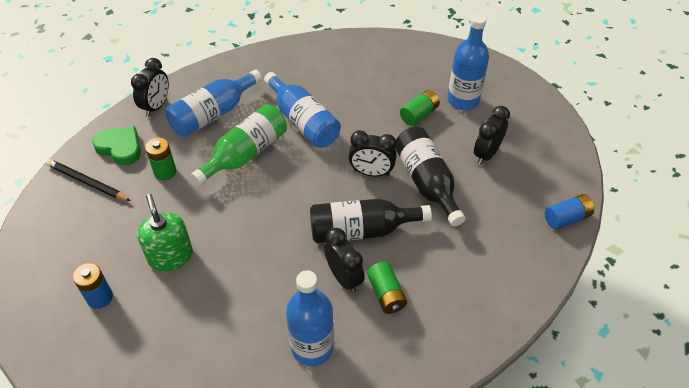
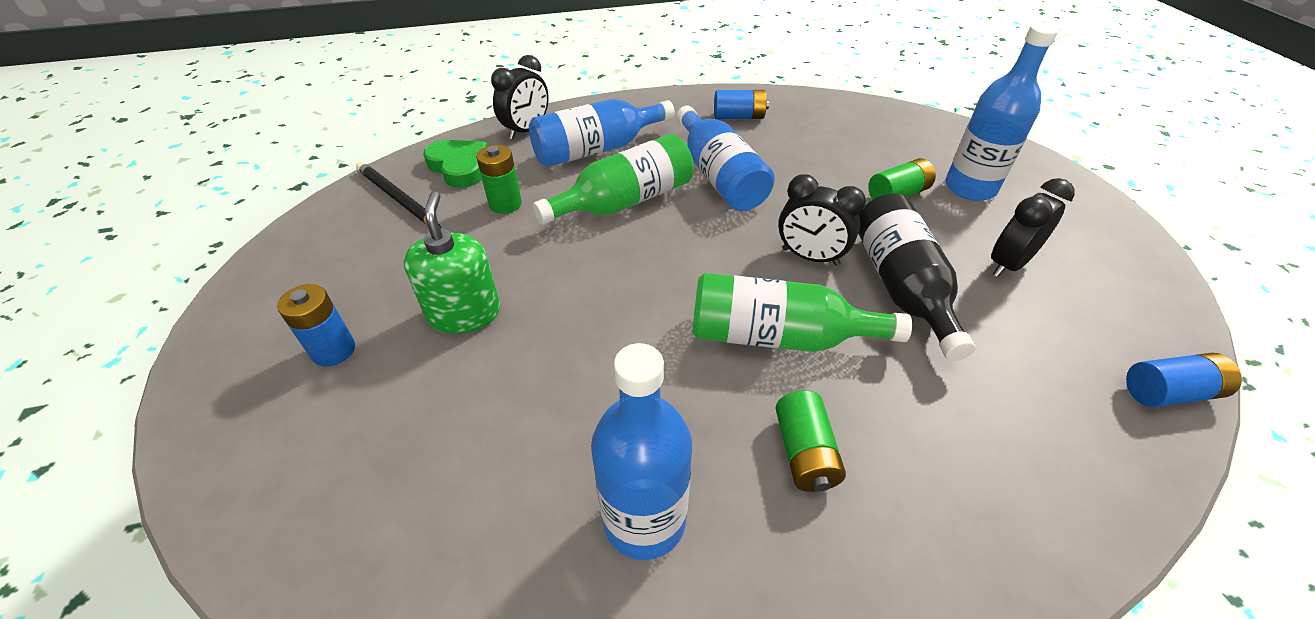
camera: 15 degrees right, 5 degrees down
black bottle [310,199,432,243] -> green bottle [693,273,912,352]
black clock [324,228,365,293] -> none
none -> blue battery [714,90,769,119]

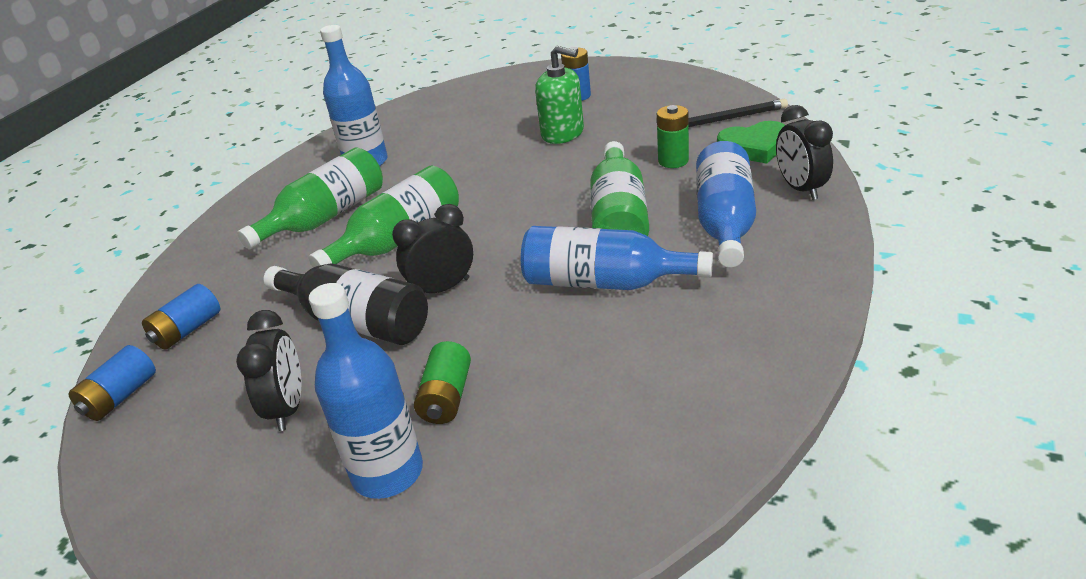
camera: 130 degrees right, 10 degrees down
blue battery [714,90,769,119] -> blue battery moved to [142,284,220,350]
green battery [775,390,846,492] -> green bottle [237,147,383,250]

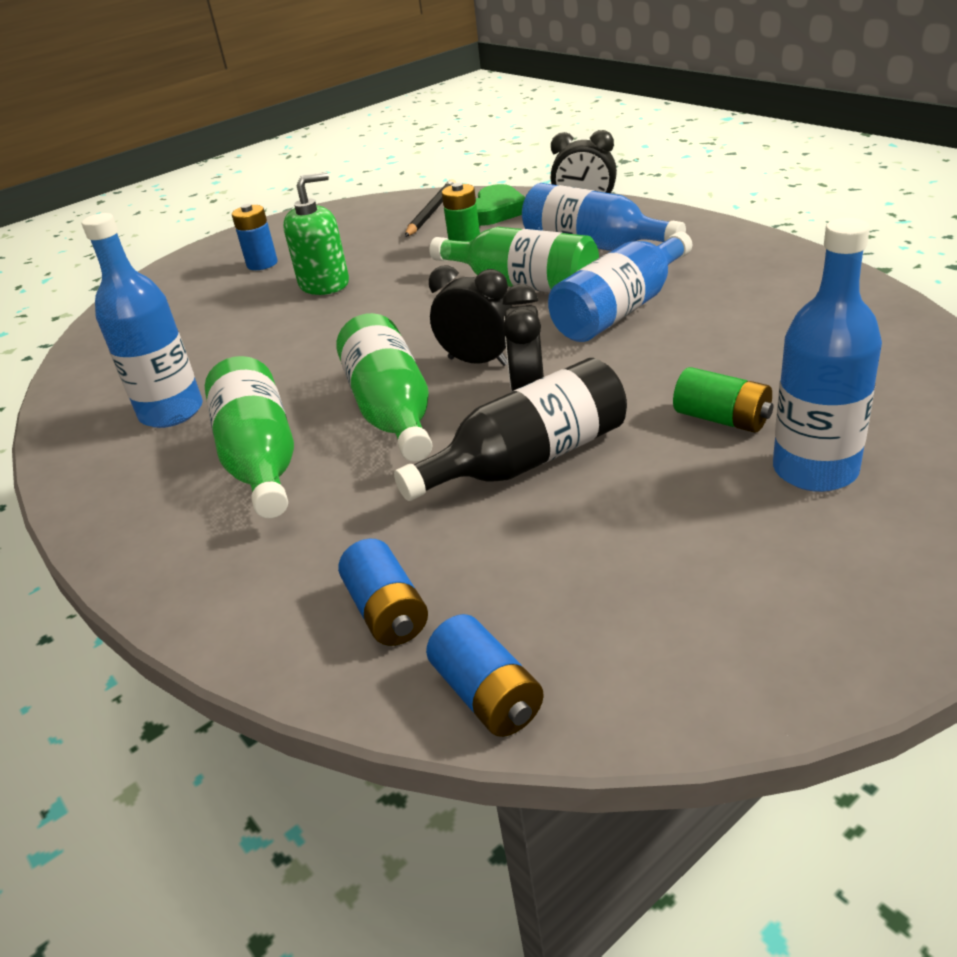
camera: 60 degrees left, 0 degrees up
black clock [236,310,301,431] -> black clock moved to [429,265,512,366]

